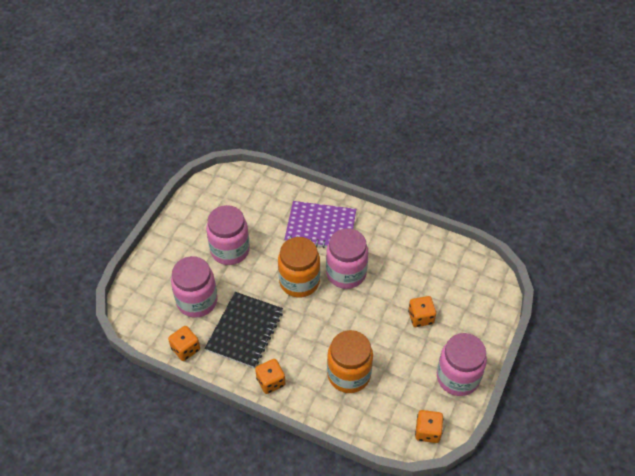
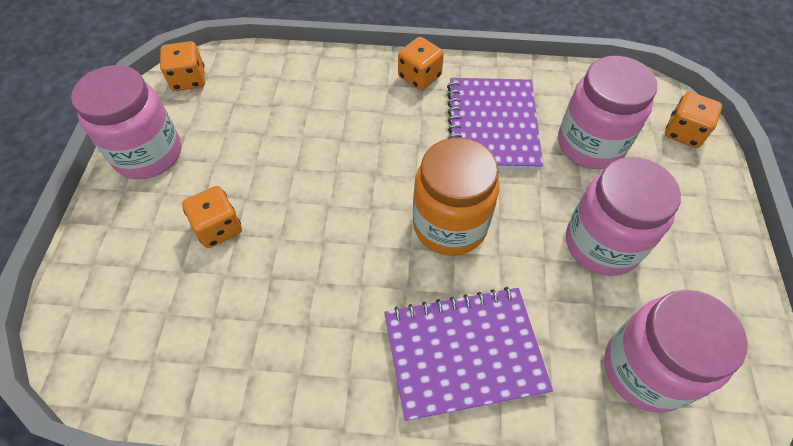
camera: 160 degrees right, 5 degrees up
orange dice [168,326,200,361] -> orange dice moved to [665,92,722,148]
black notebook [205,292,283,368] -> purple notebook [447,78,543,170]
pink jar [326,228,368,289] -> pink jar moved to [604,290,748,413]
orange jar [327,330,373,393] -> none

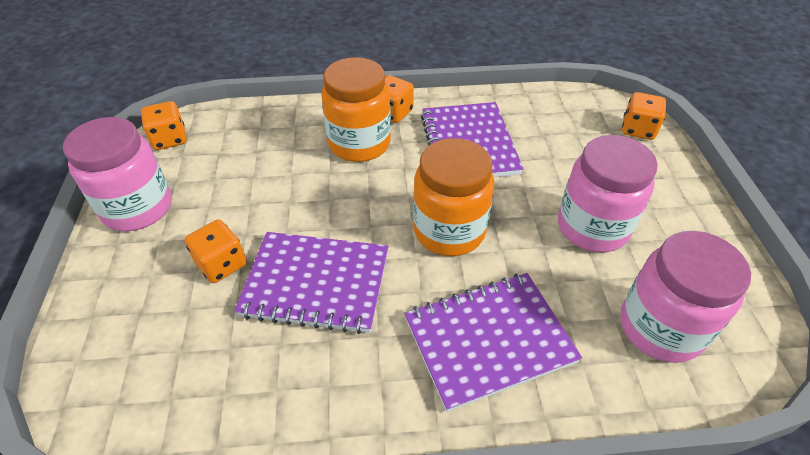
camera: 10 degrees left, 10 degrees down
pink jar [558,56,657,169] -> none
none -> purple notebook [234,232,388,334]
none -> orange jar [321,57,391,162]

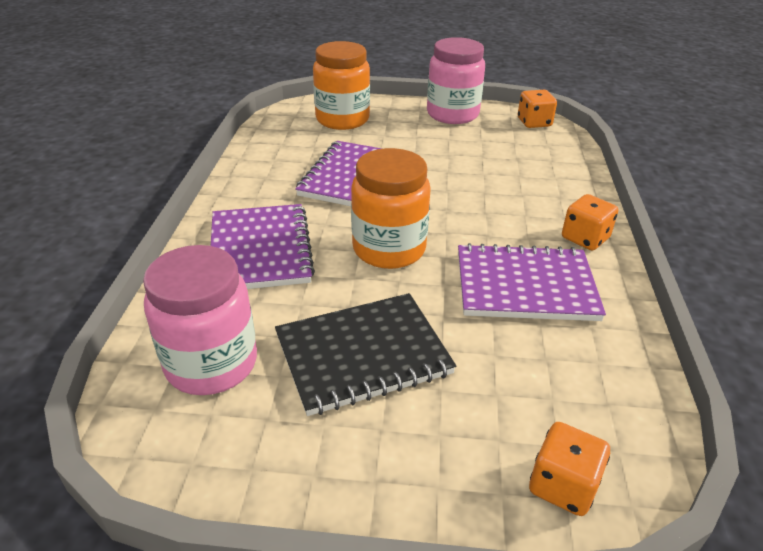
camera: 100 degrees right, 10 degrees down
orange dice [185,219,247,283] -> none
orange jar [321,57,391,162] -> orange jar moved to [313,41,370,130]
pink jar [558,135,658,252] -> black notebook [275,293,456,416]

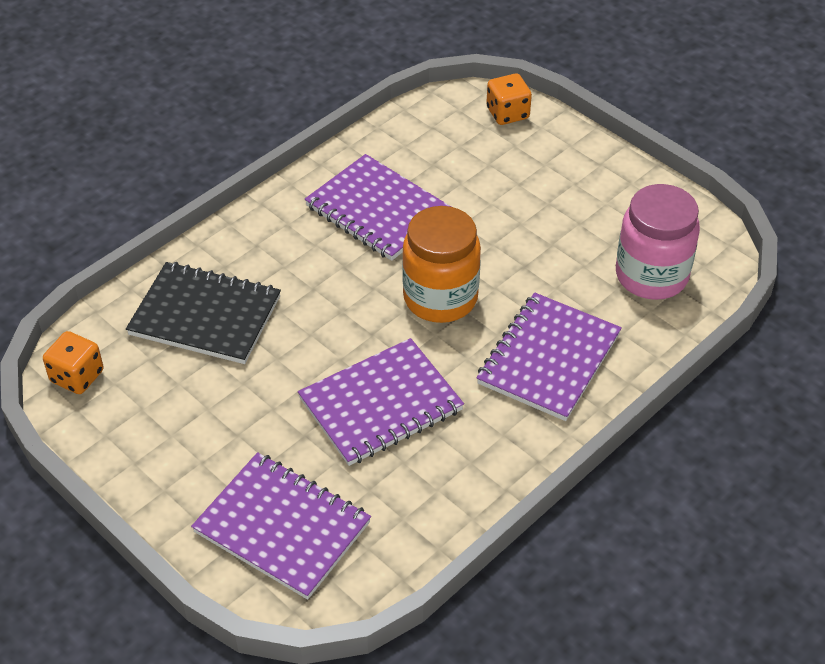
camera: 140 degrees left, 10 degrees up
black notebook [275,293,456,416] -> black notebook moved to [126,262,281,364]
orange jar [313,41,370,130] -> purple notebook [191,452,371,600]
pink jar [427,37,485,124] -> none
orange dice [562,194,619,251] -> none

